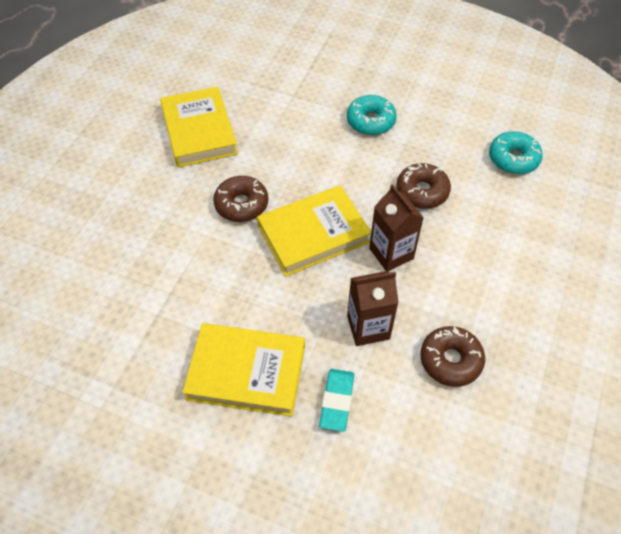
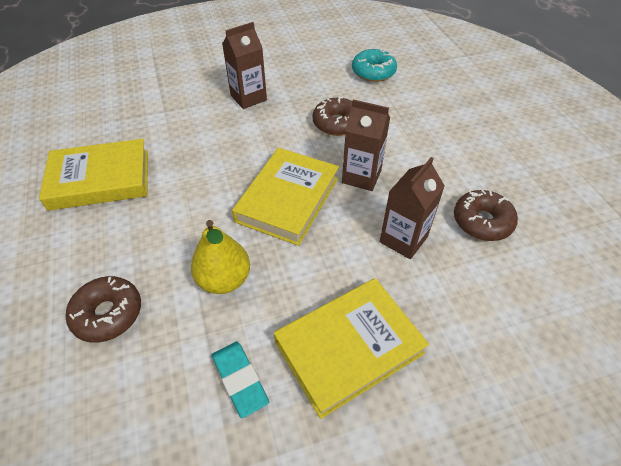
camera: 40 degrees left, 5 degrees down
yellow book [160,87,238,167] -> yellow book turned 45 degrees counterclockwise [39,139,148,211]
brown donut [213,176,268,222] -> brown donut moved to [66,276,141,343]
turquoise eraser [319,369,354,432] -> turquoise eraser moved to [212,342,269,418]
turquoise donut [347,95,397,135] -> brown carton [222,22,267,109]
none -> yellow pear [191,220,250,294]

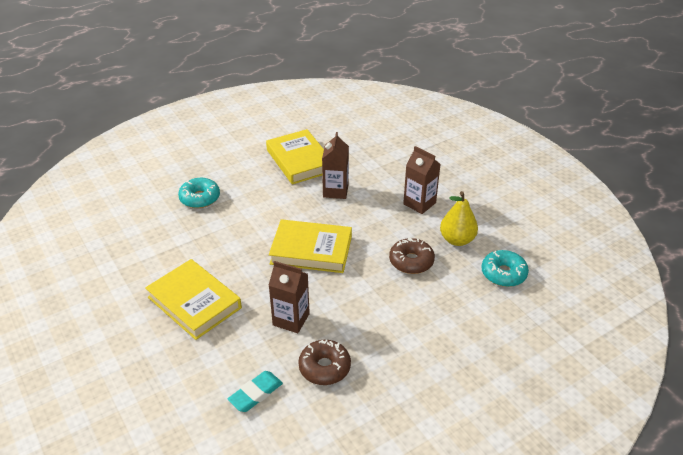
camera: 75 degrees right, 10 degrees down
brown donut [66,276,141,343] -> turquoise donut [178,178,220,208]
yellow pear [191,220,250,294] -> yellow pear moved to [440,191,478,246]
turquoise eraser [212,342,269,418] -> turquoise eraser moved to [228,371,283,412]
brown carton [342,99,390,191] -> brown carton moved to [322,132,349,199]

